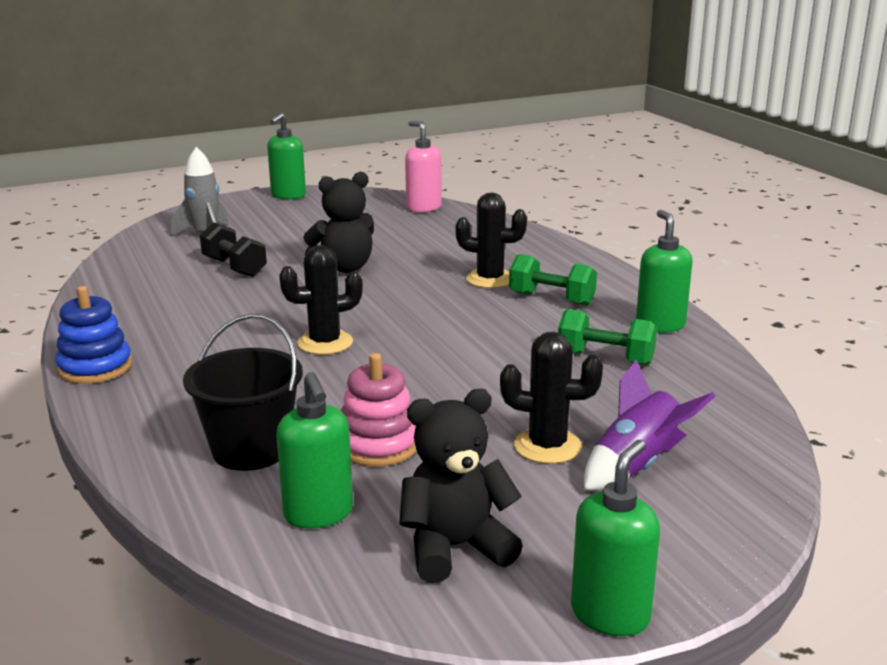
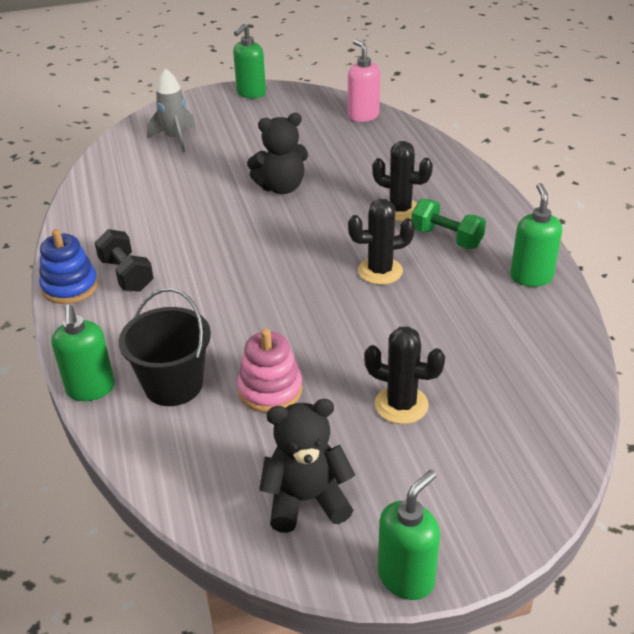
camera: 10 degrees right, 15 degrees up
black dumbbell [200,222,267,277] -> black dumbbell moved to [95,229,154,292]
green soap dispenser [276,372,353,529] -> green soap dispenser moved to [51,305,115,401]
black cactus [279,245,363,355] -> black cactus moved to [348,199,415,285]
green dumbbell [558,309,657,365] -> none
purple rocket [584,360,716,490] -> none

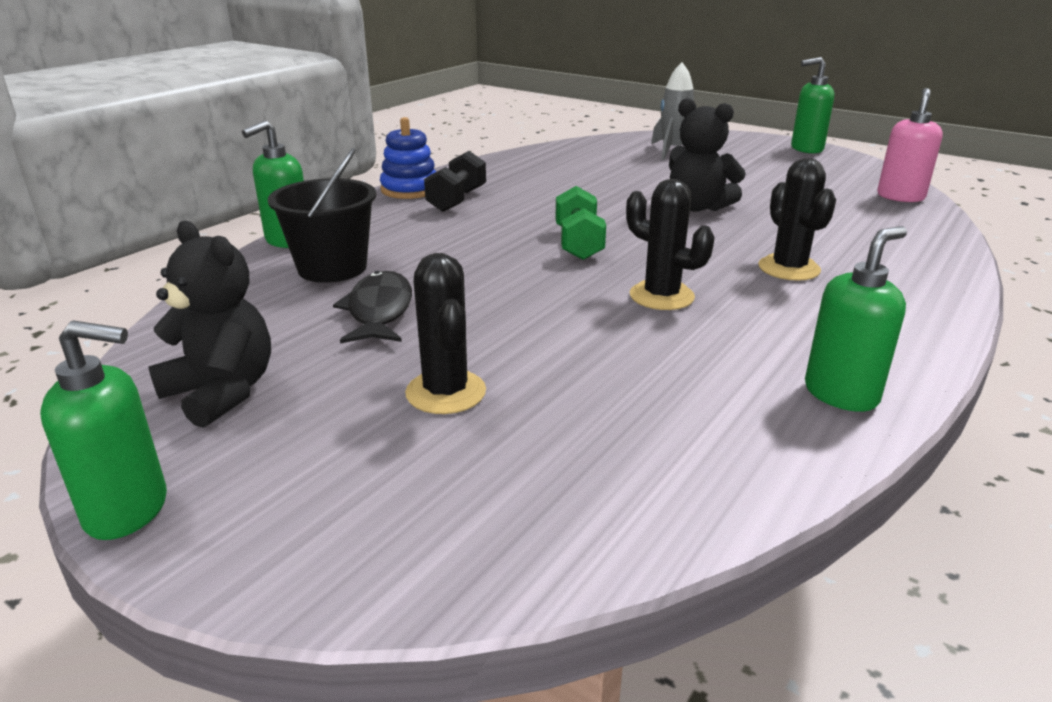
camera: 50 degrees right, 10 degrees down
pink stacking toy [237,329,303,413] -> black fish [333,271,412,343]
green dumbbell [411,199,486,249] -> green dumbbell moved to [555,186,606,260]

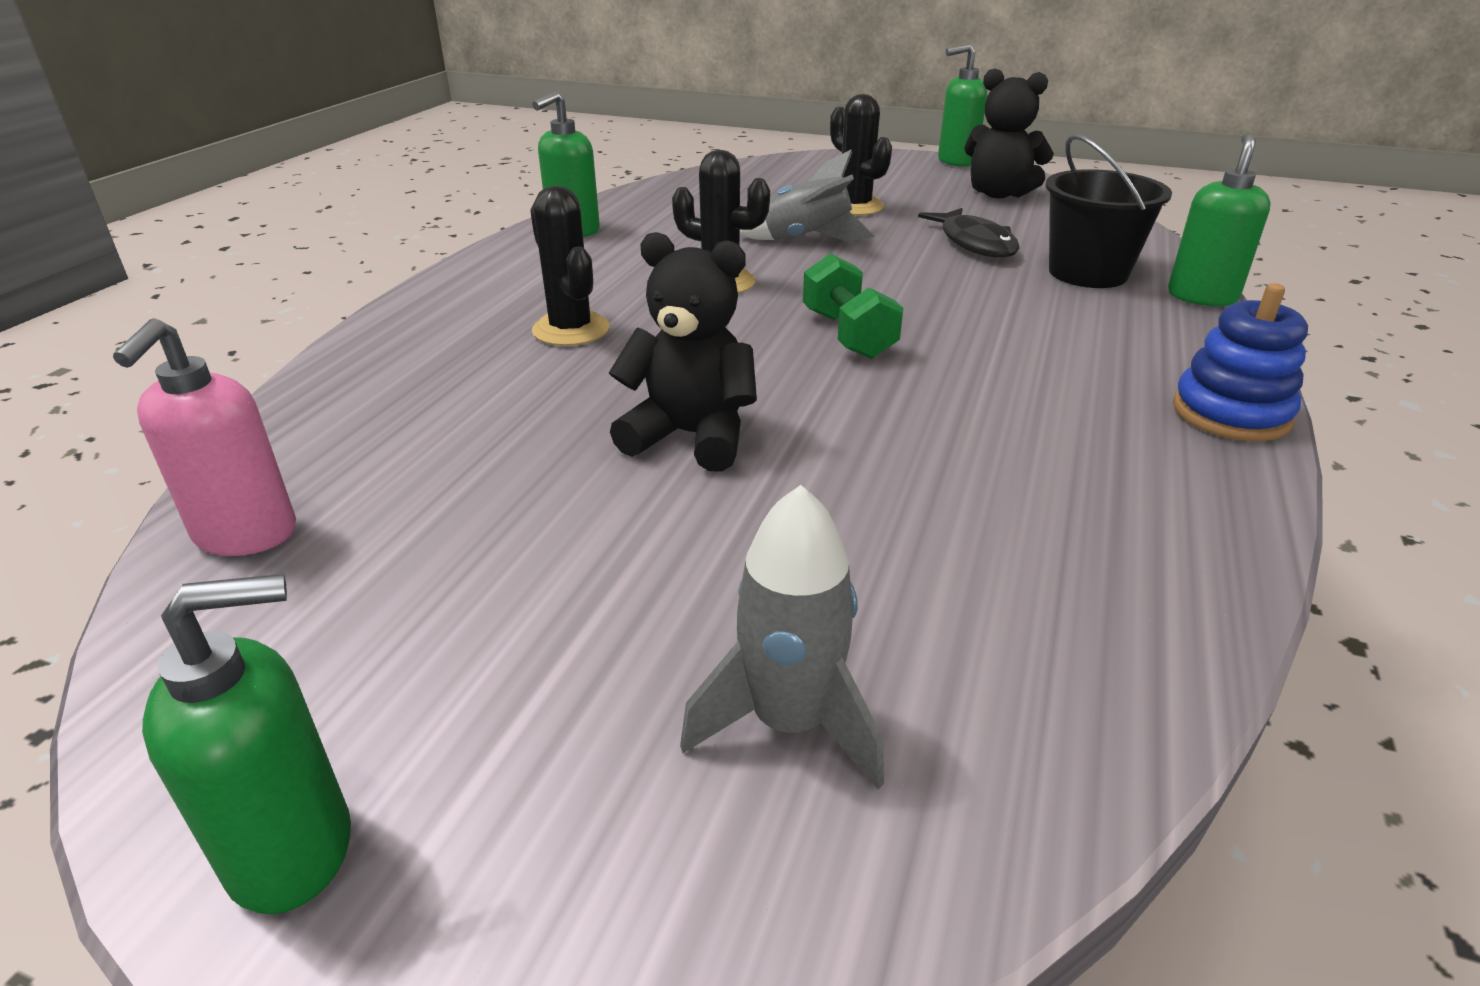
camera: 165 degrees right, 5 degrees up
black dumbbell [424,151,486,212] -> none
none -> grey rocket [740,150,875,242]

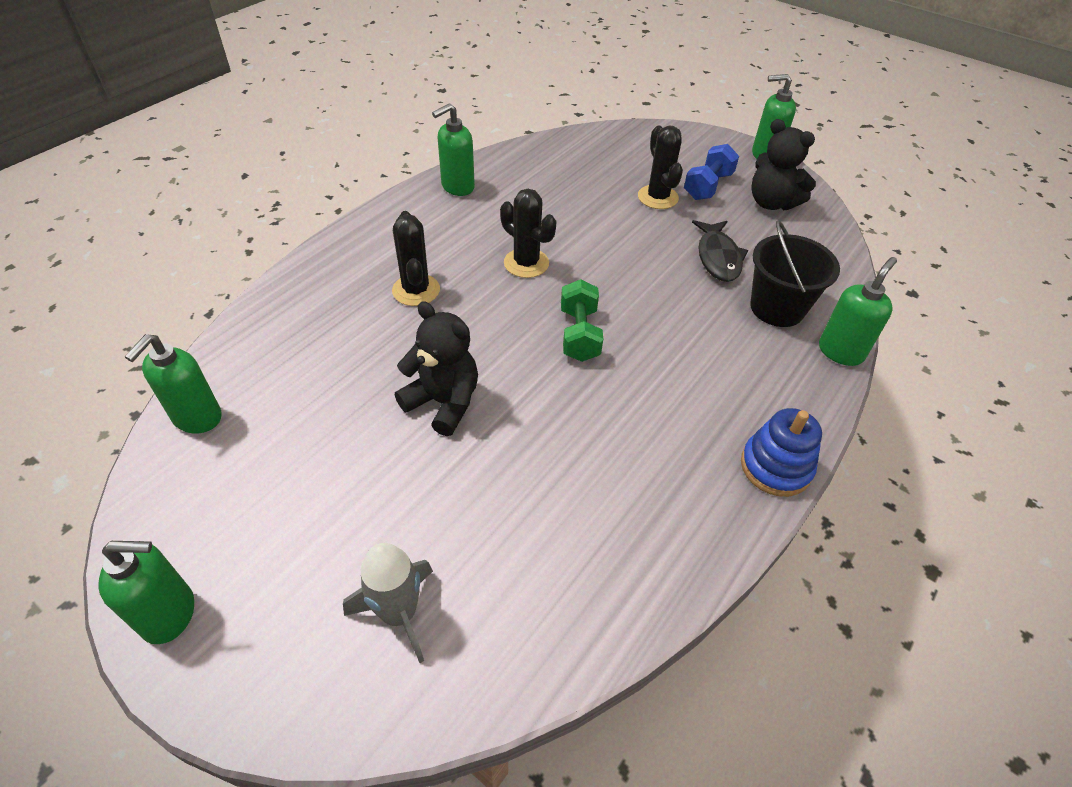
camera: 15 degrees right, 15 degrees up
pink soap dispenser [113,318,296,556] -> green soap dispenser [125,334,222,433]
grey rocket [740,150,875,242] -> none
none -> blue dumbbell [684,144,739,200]

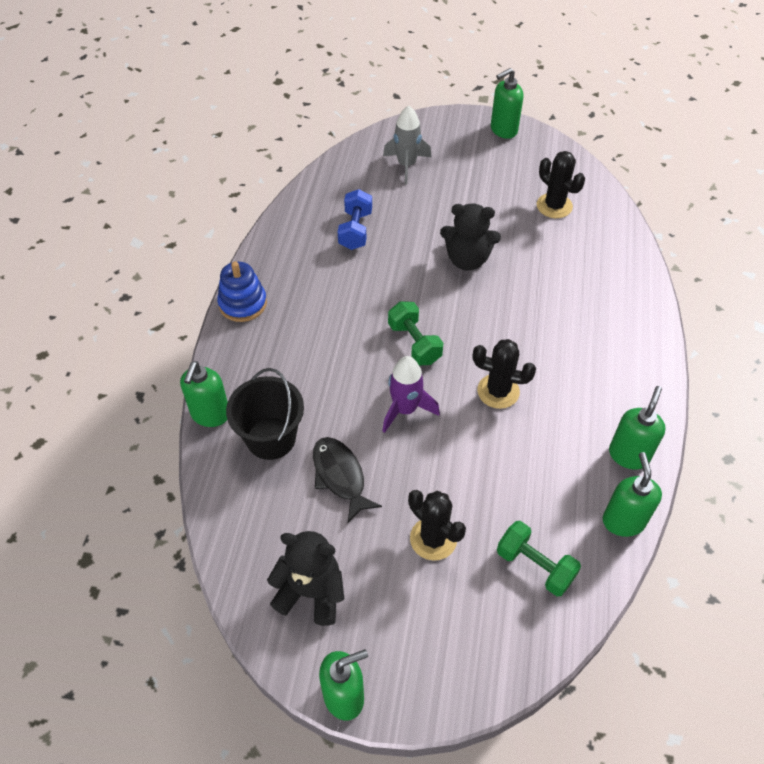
camera: 155 degrees right, 5 degrees up
green soap dispenser [125,334,222,433] -> green soap dispenser moved to [603,452,662,537]
black cactus [392,211,440,306] -> black cactus moved to [537,151,585,218]
blue dumbbell [684,144,739,200] -> blue dumbbell moved to [338,189,372,250]
none -> purple rocket [383,356,440,433]
none -> green dumbbell [497,521,581,596]

